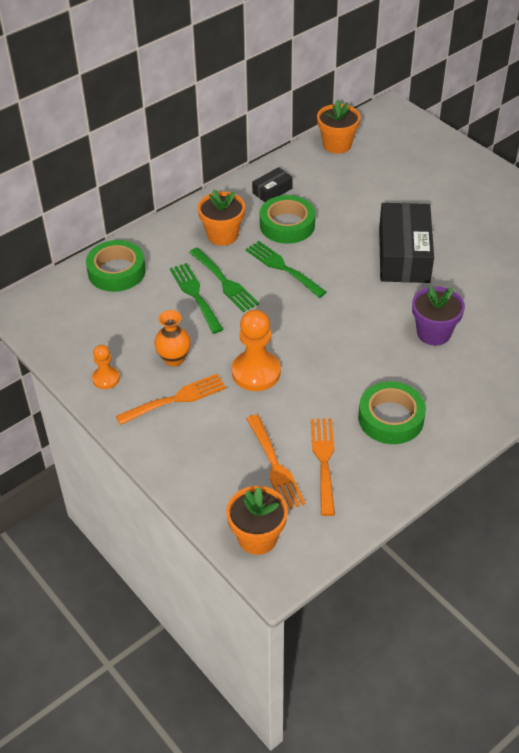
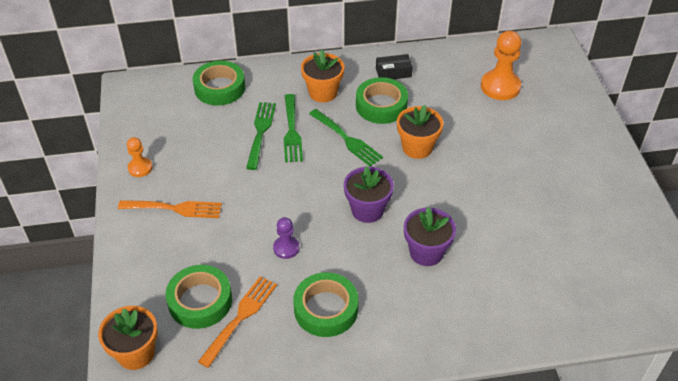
camera: 30 degrees right, 0 degrees up
orange vase [154,310,191,366] -> none
orange pawn [232,310,281,391] -> orange pawn moved to [481,31,521,100]
green fork [245,241,327,298] -> green fork turned 150 degrees clockwise [309,109,383,167]
orange fork [246,414,306,509] -> green tape [166,265,232,329]
orange flower pot [317,99,361,154] -> orange flower pot moved to [397,105,444,159]
black box [379,203,434,283] -> none
none -> purple pawn [273,217,300,259]
none -> purple flower pot [344,166,394,223]

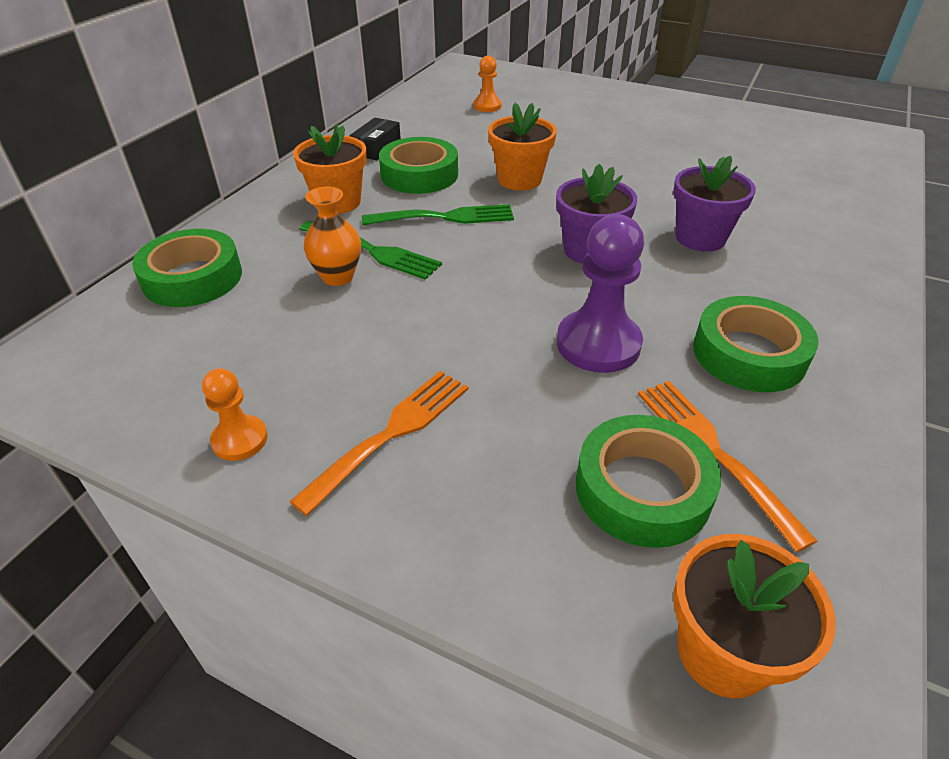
camera: 55 degrees left, 5 degrees down
green fork [246,102,276,170] -> orange vase [304,187,361,286]
purple pawn [273,217,300,259] -> purple pawn [557,214,644,373], size x1.80
orange pawn [481,31,521,100] -> orange pawn [473,56,502,112], size x0.56

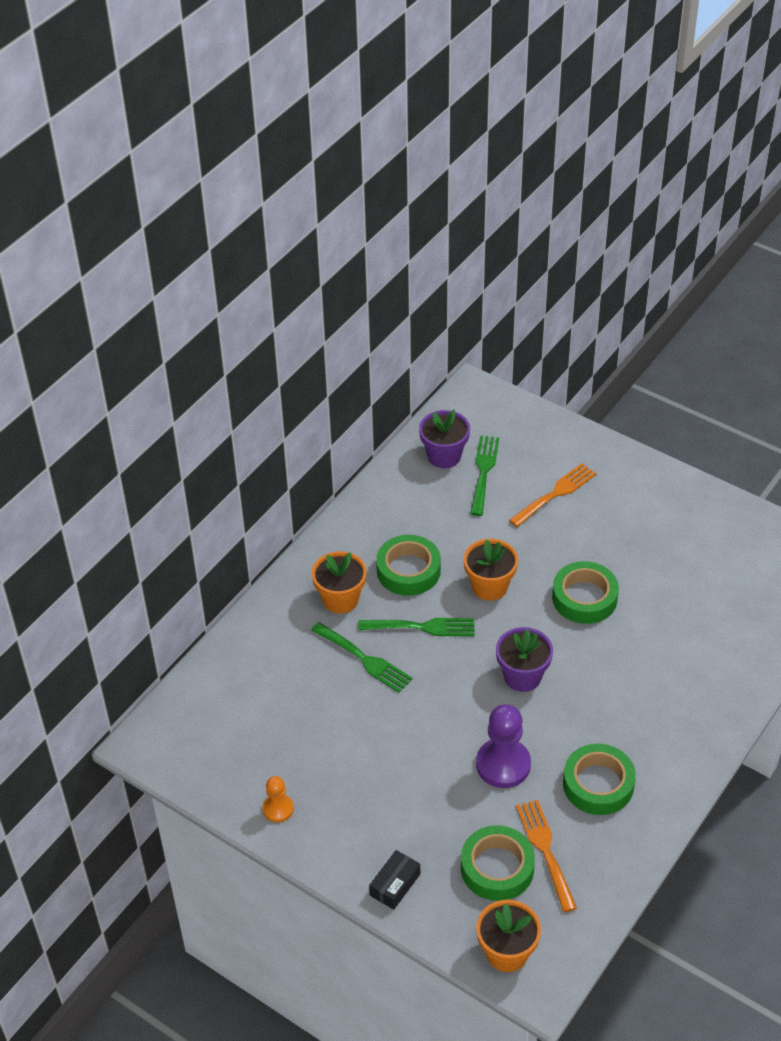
camera: 10 degrees right, 5 degrees up
green tape [132,229,242,307] -> green tape moved to [552,561,619,624]
orange fork [289,371,469,516] -> orange fork moved to [509,463,596,527]
orange vase [304,187,361,286] -> none
black box [349,118,401,160] -> black box moved to [369,850,420,910]
orange pawn [473,56,502,112] -> green fork [470,436,499,516]
purple flower pot [673,156,756,252] -> purple flower pot moved to [419,409,470,468]

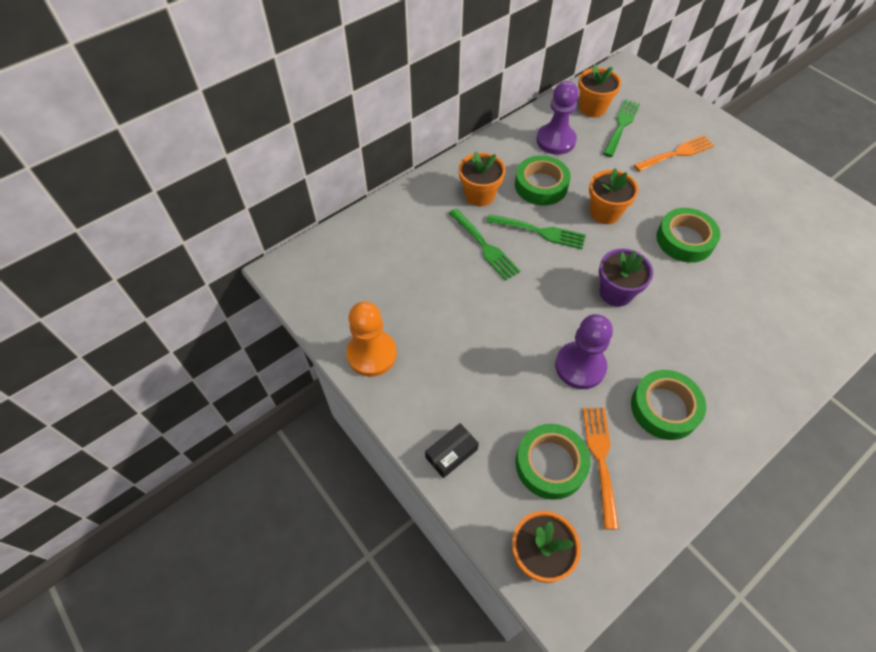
camera: 15 degrees right, 10 degrees up
orange pawn [263,776,294,822] -> orange pawn [346,302,397,377], size x1.80
purple flower pot [419,409,470,468] -> orange flower pot [578,64,621,117]
none -> purple pawn [536,81,579,155]

